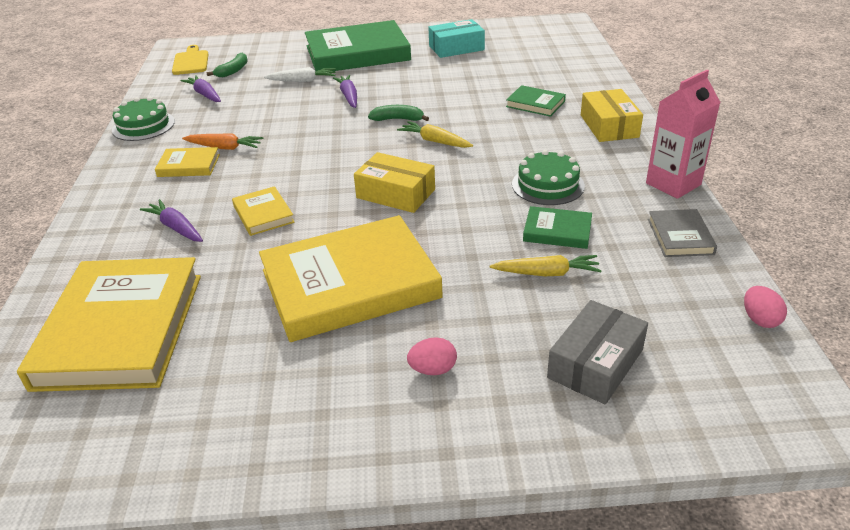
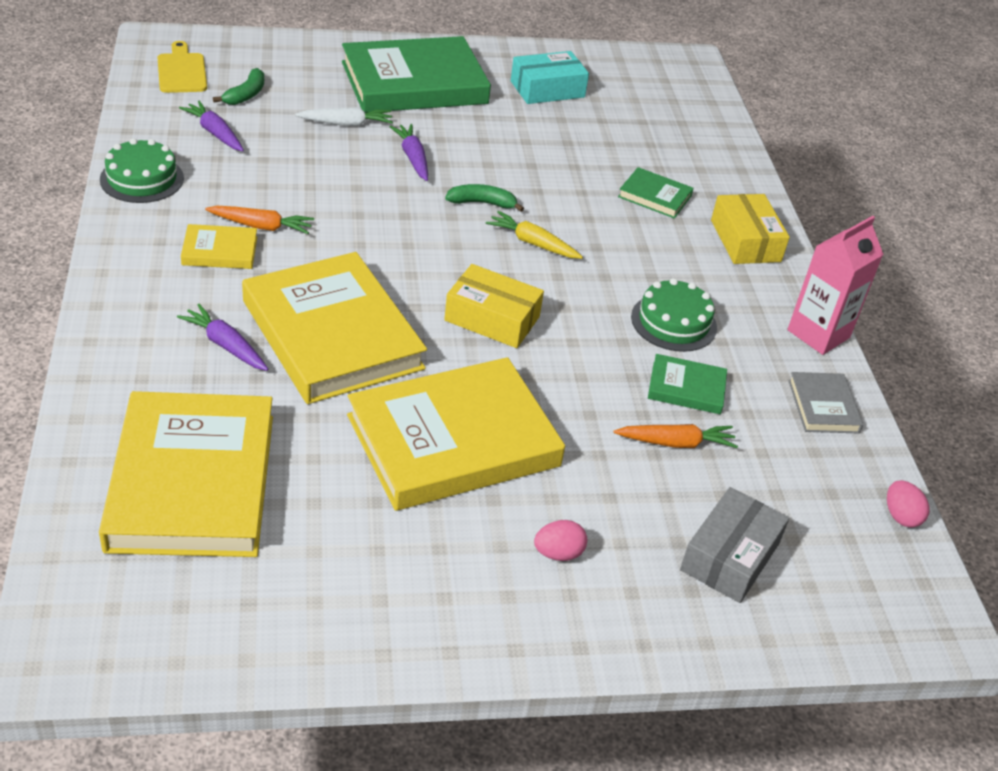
camera: 10 degrees left, 5 degrees up
yellow book [232,186,295,236] -> yellow book [242,252,427,404], size x2.25
yellow carrot [490,255,602,276] -> orange carrot [614,424,738,448]

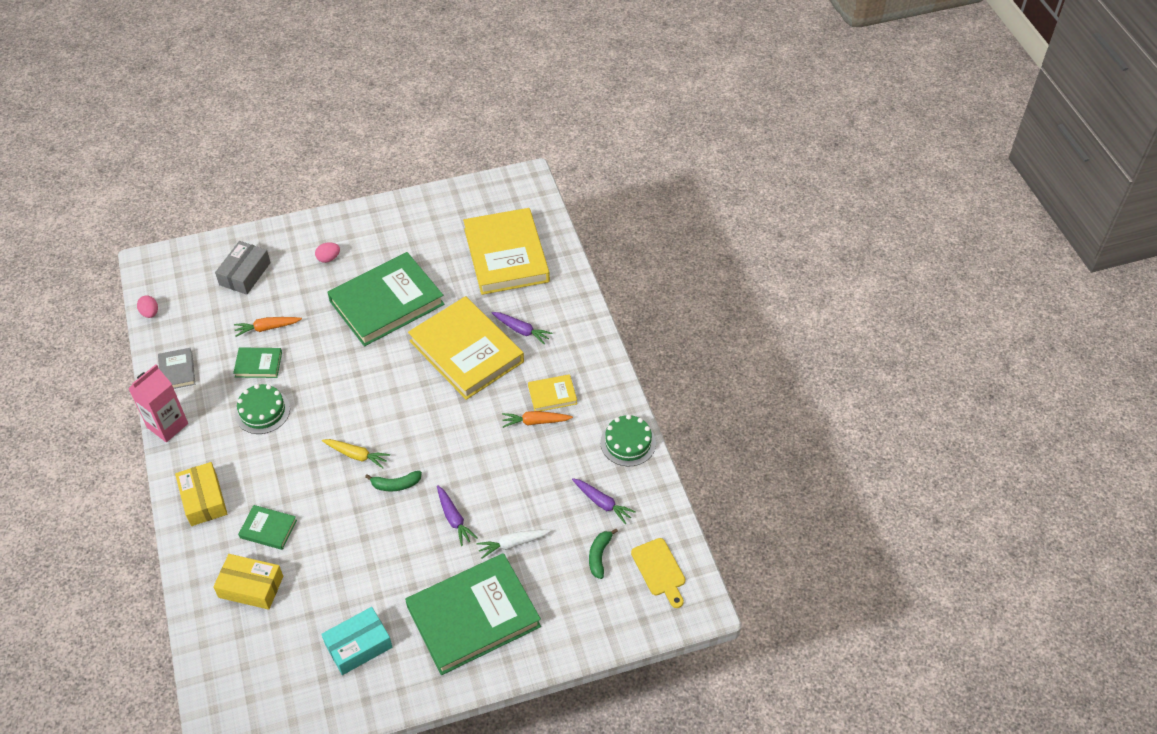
camera: 175 degrees right, 10 degrees up
yellow book [347,357,565,511] -> green book [327,252,445,346]
yellow box [444,264,544,348] -> yellow box moved to [213,554,283,610]

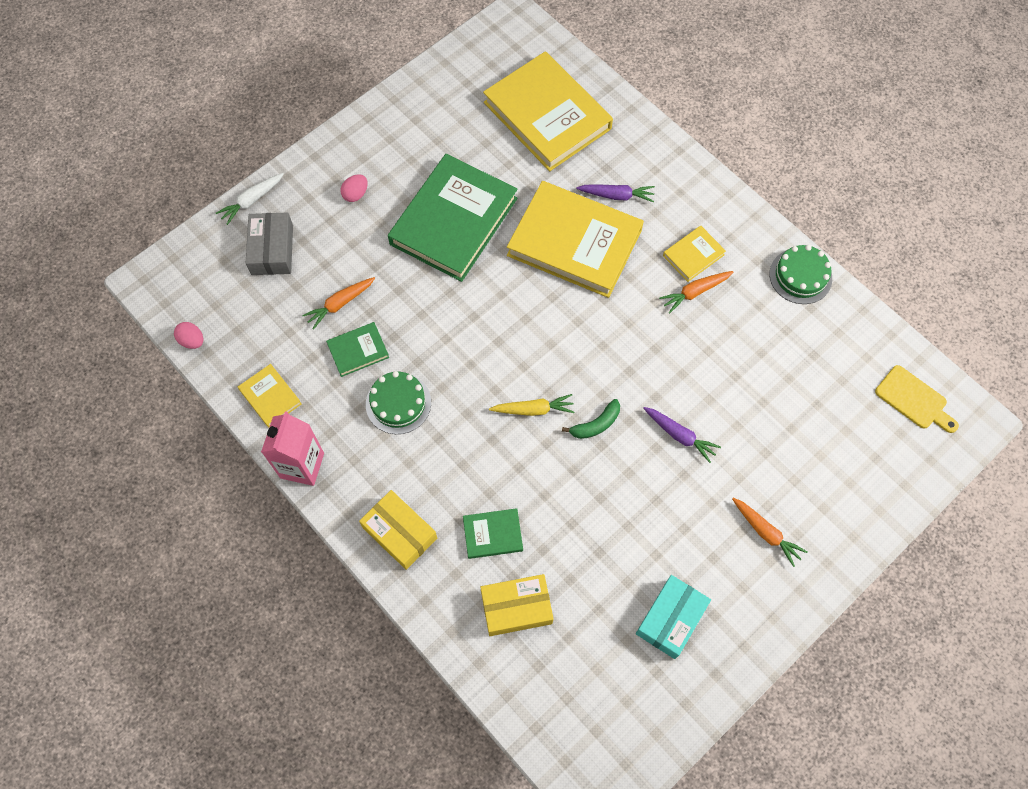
camera: 25 degrees left, 15 degrees up
grey book [158,348,195,389] -> yellow book [238,364,302,428]
green book [405,553,541,675] -> orange carrot [732,498,807,567]
white carrot [476,529,551,558] -> white carrot moved to [216,173,284,225]
purple carrot [572,478,636,524] -> none
green banana [589,529,618,579] -> none

